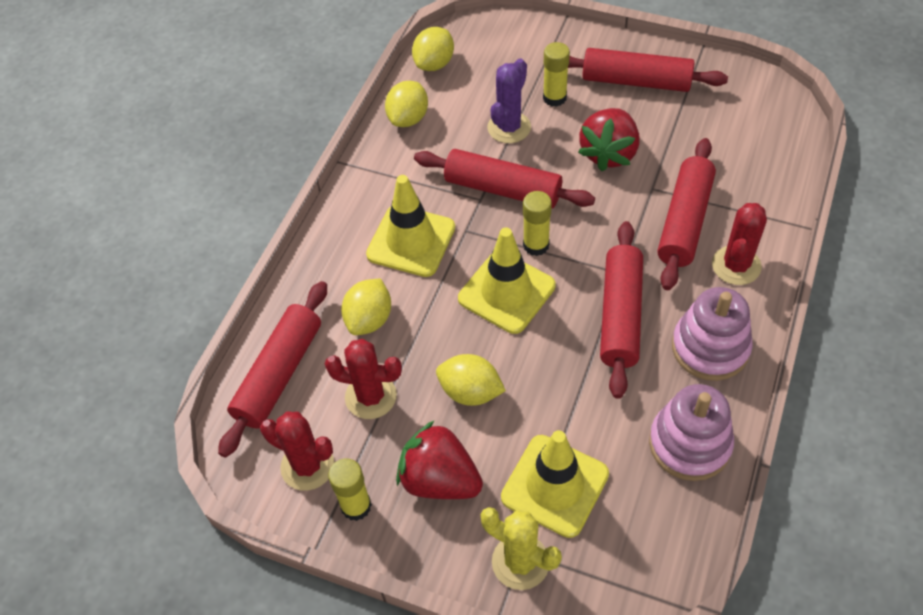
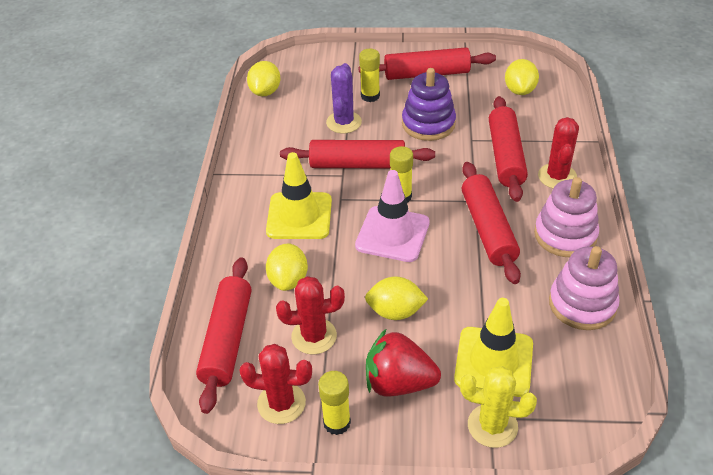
camera: 20 degrees left, 10 degrees down
yellow lemon [385,81,428,127] -> yellow lemon moved to [505,59,539,95]
yellow traffic cone [458,227,556,334] -> pink traffic cone [355,170,430,262]
red strawberry [578,108,639,171] -> purple stacking toy [402,68,456,141]

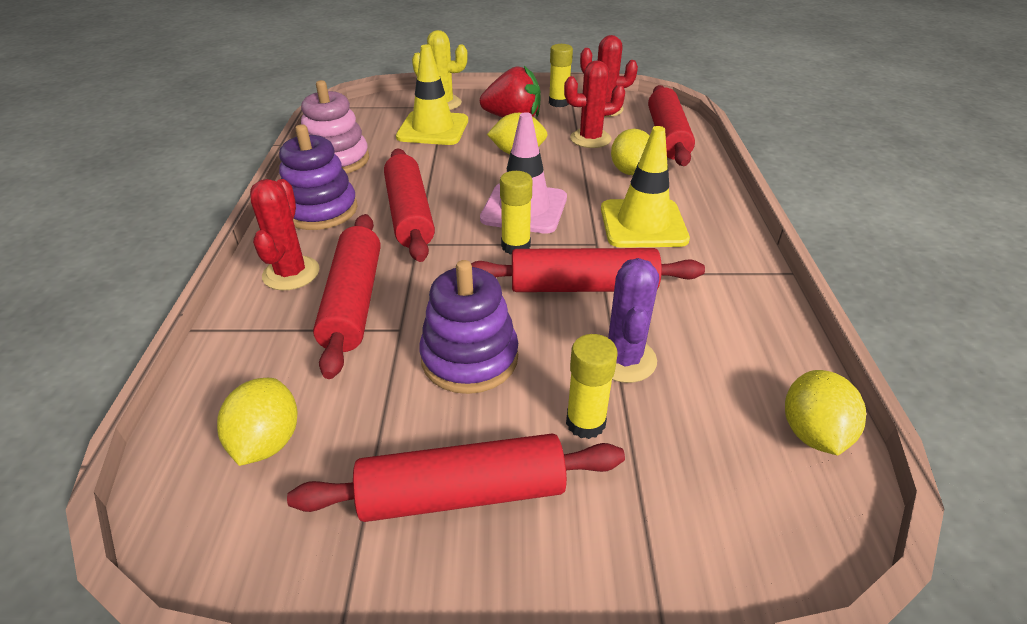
camera: 175 degrees right, 5 degrees down
pink stacking toy [534,177,599,257] -> purple stacking toy [279,124,357,230]

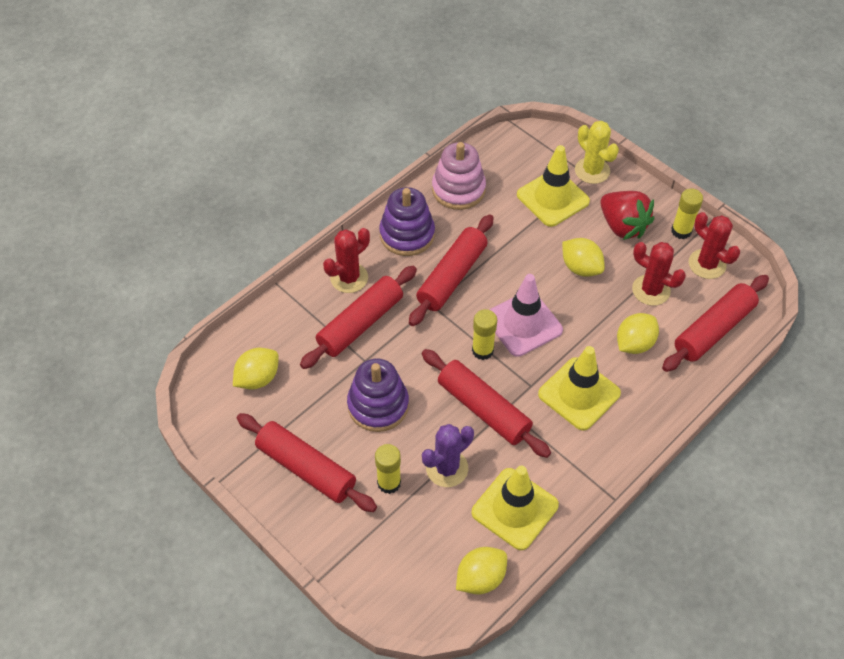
camera: 45 degrees right, 15 degrees up
none -> yellow traffic cone [471,466,559,550]

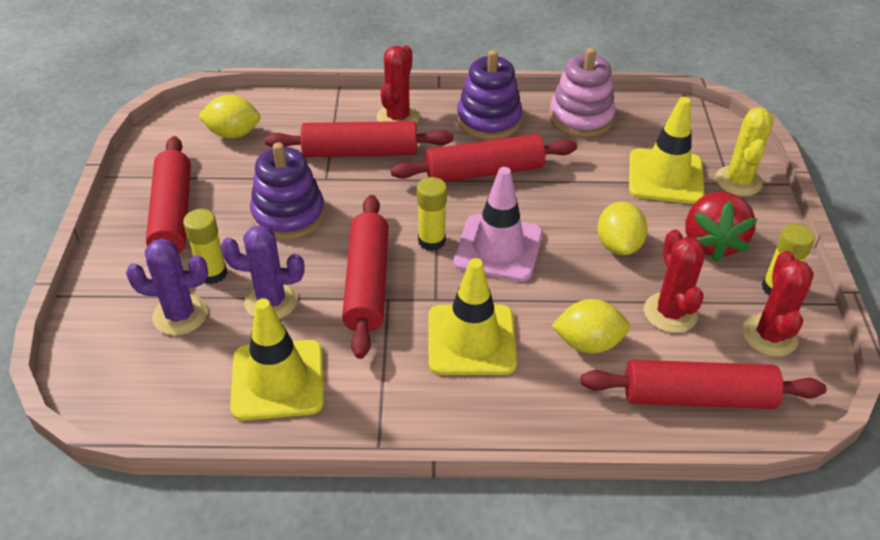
camera: 45 degrees right, 10 degrees down
red cactus [323,228,370,293] -> red cactus turned 75 degrees counterclockwise [377,45,420,124]
yellow lemon [456,547,507,594] -> none
none -> purple cactus [126,238,208,335]

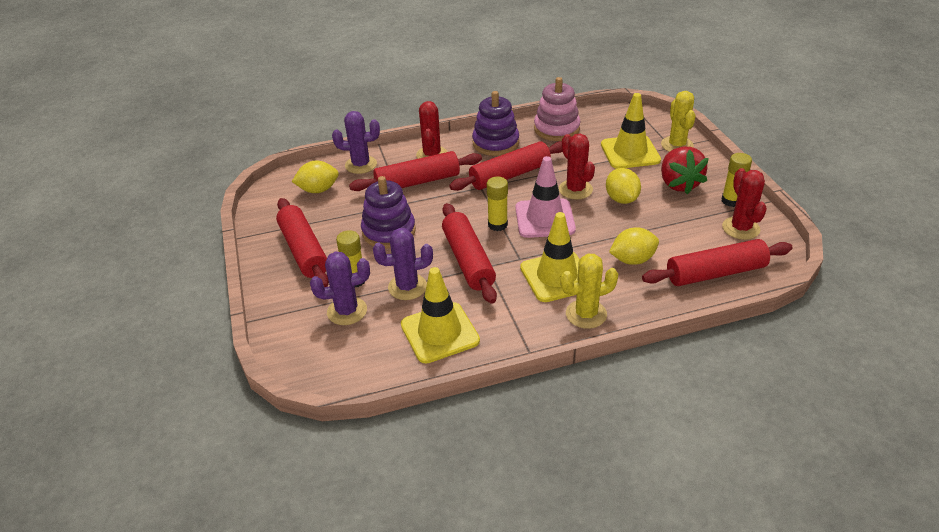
camera: 15 degrees left, 5 degrees down
red cactus [644,229,705,333] -> red cactus moved to [559,134,595,200]
none -> purple cactus [332,111,380,174]
none -> yellow cactus [560,254,618,329]

